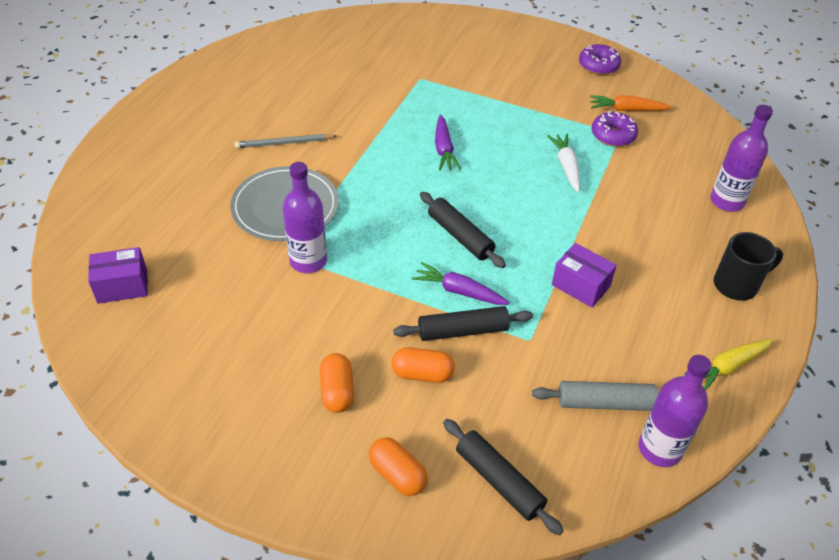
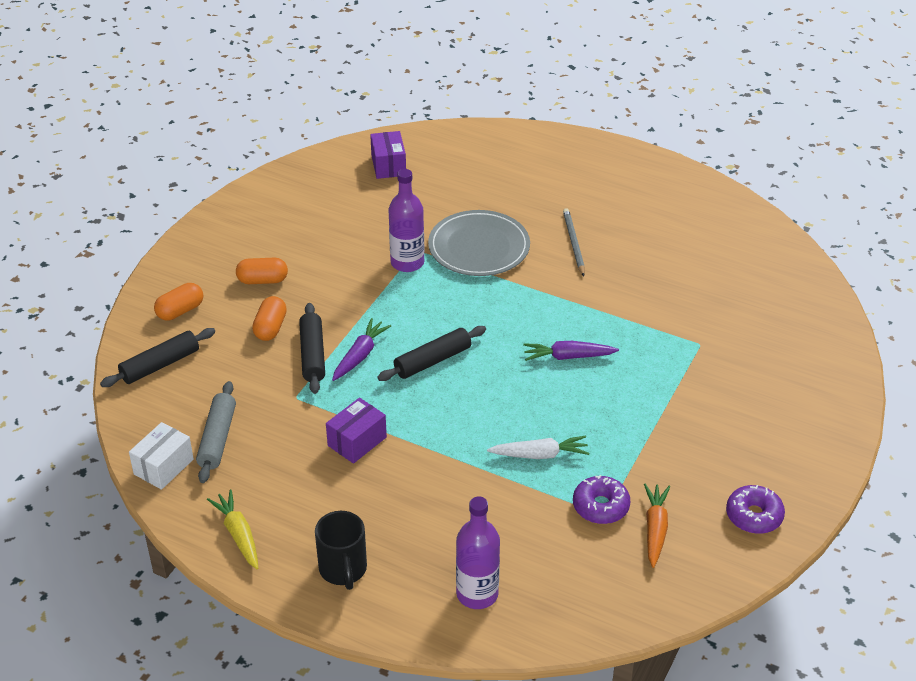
camera: 95 degrees right, 5 degrees down
purple bottle [639,355,711,467] -> white box [129,422,194,490]

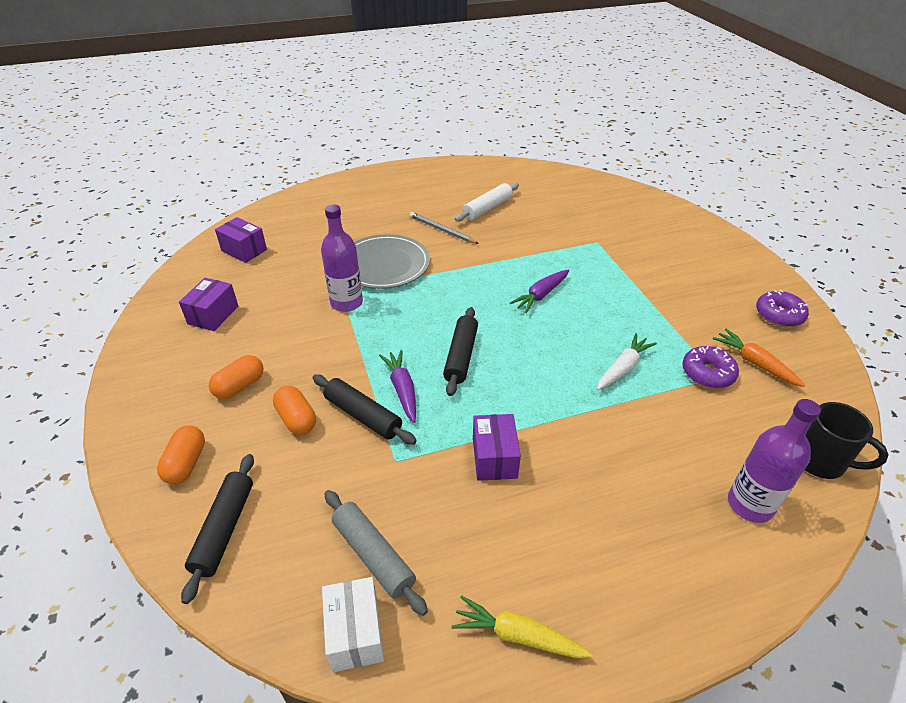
camera: 45 degrees left, 0 degrees up
black mug [315,511,367,590] -> black mug moved to [805,402,888,479]
none -> purple box [179,278,238,331]
none -> white rolling pin [455,183,519,222]

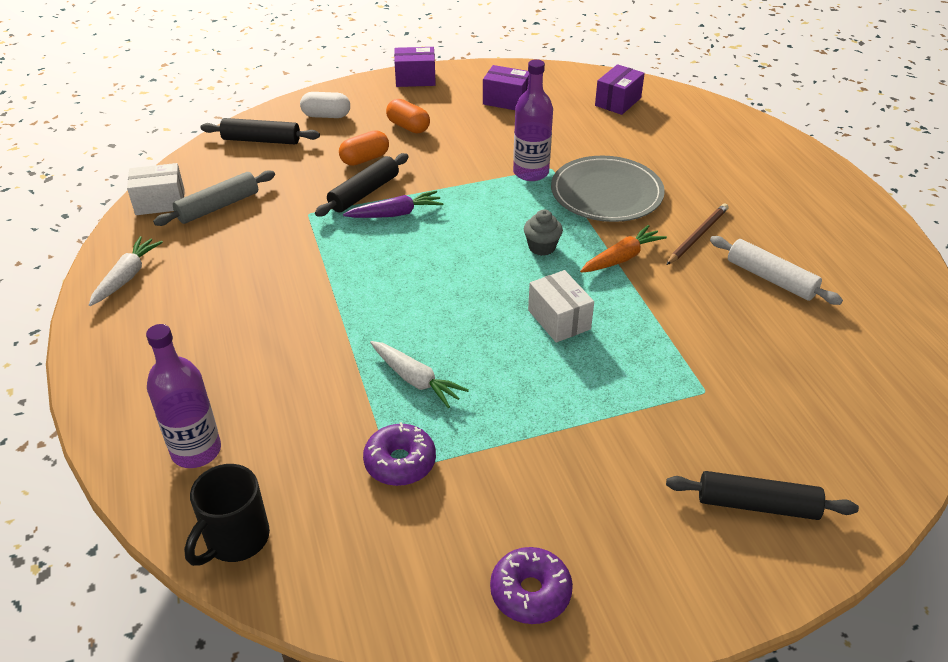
camera: 90 degrees right, 0 degrees up
orange capsule [157,425,205,484] -> white capsule [300,92,350,118]
grey pencil [410,212,479,244] -> brown pencil [666,203,728,265]
black rolling pin [443,307,478,396] -> black rolling pin moved to [666,471,859,520]
yellow carrot [452,595,593,658] -> white carrot [89,236,163,306]
purple box [473,414,521,481] -> purple box moved to [394,47,436,87]
purple carrot [510,270,569,313] -> white box [528,270,594,343]
orange carrot [713,329,805,387] -> orange carrot moved to [580,225,667,273]
none -> grey cupcake [524,209,563,256]

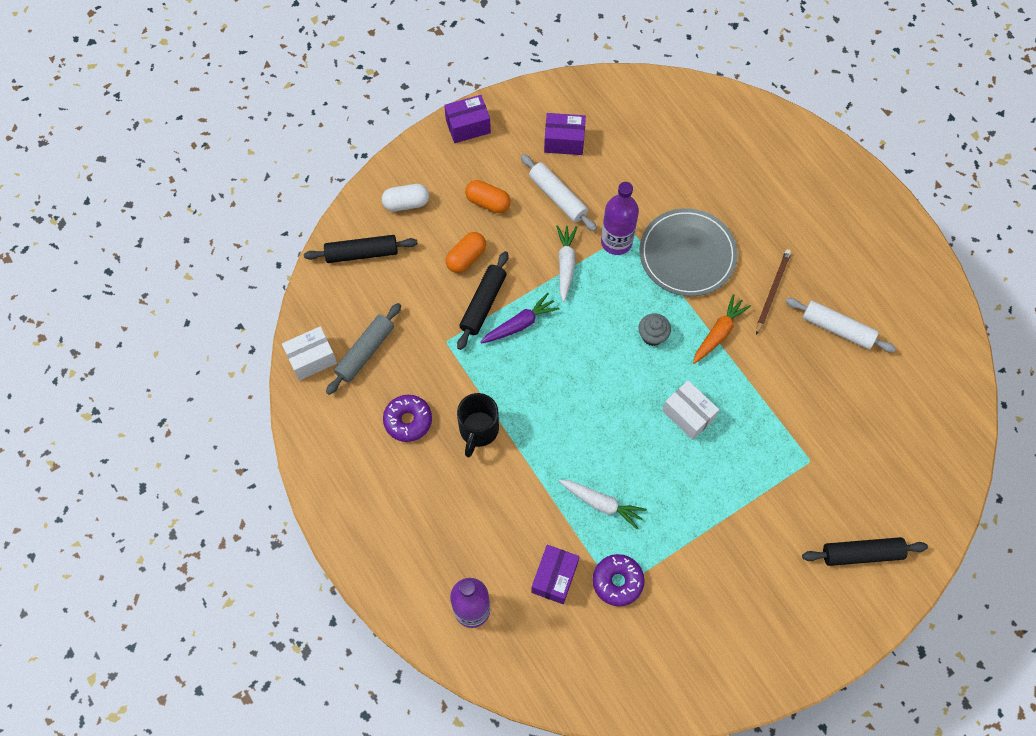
camera: 15 degrees left, 25 degrees up
white carrot [89,236,163,306] -> white carrot moved to [556,225,577,302]
black mug [184,464,270,566] -> black mug moved to [457,393,499,457]
purple donut [490,547,573,624] -> purple donut moved to [383,395,432,442]
purple box [595,64,645,115] -> purple box moved to [531,545,579,604]
none -> white rolling pin [521,154,597,231]

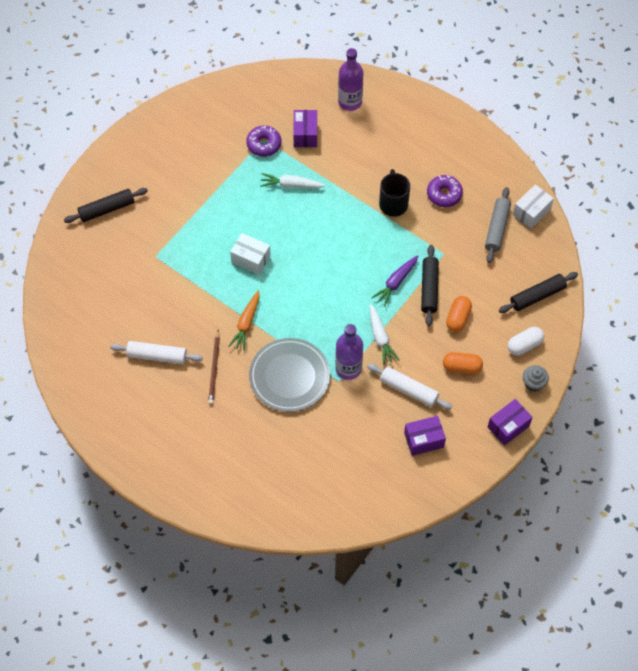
camera: 160 degrees right, 5 degrees down
grey cupcake [638,313,671,346] -> grey cupcake moved to [523,365,549,392]

